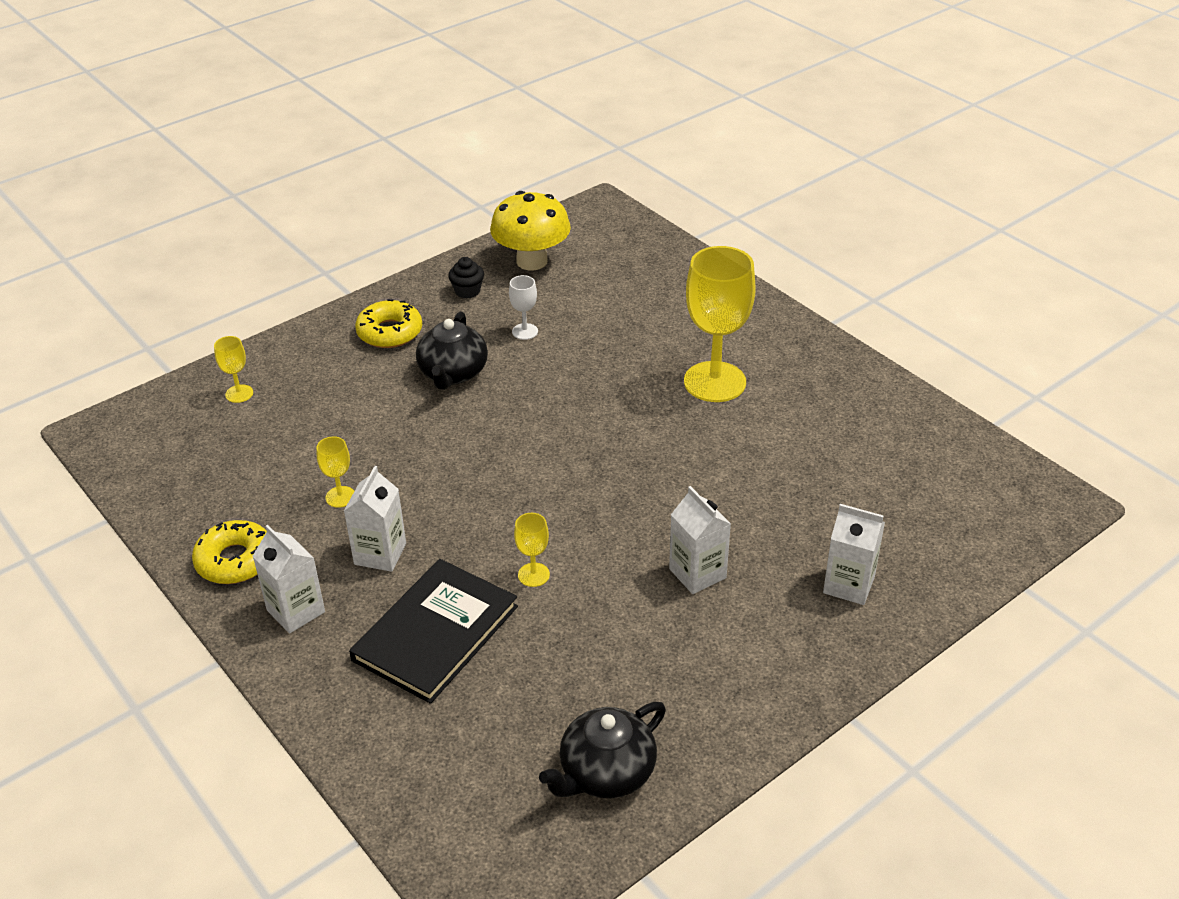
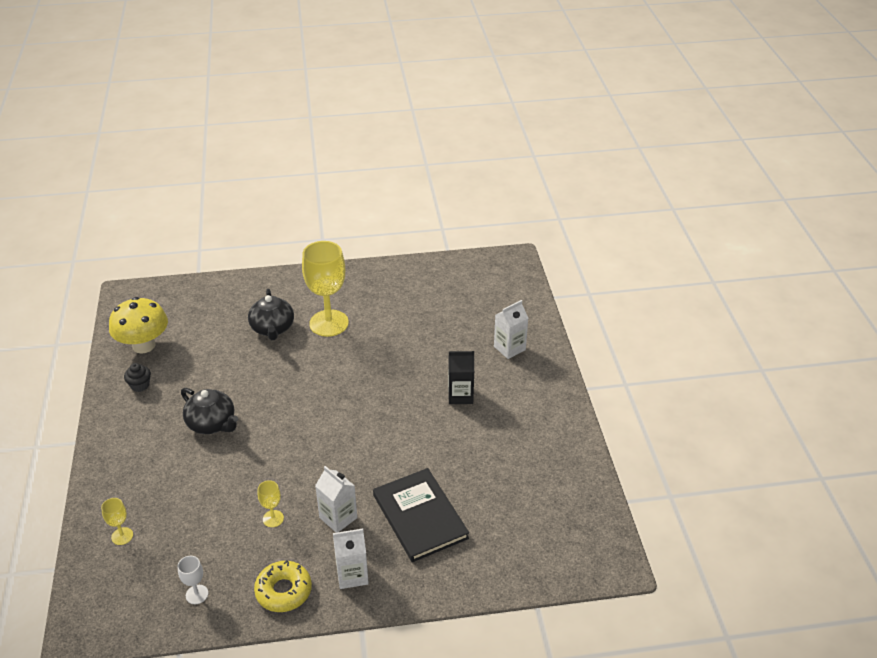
camera: 60 degrees left, 0 degrees up
yellow donut [355,299,422,348] -> none
white goblet [509,275,538,340] -> white goblet moved to [178,556,208,604]
yellow goblet [514,513,550,587] -> none
black teapot [539,702,666,798] -> black teapot moved to [248,289,294,340]
white carton [669,486,731,594] -> black carton [448,351,474,404]

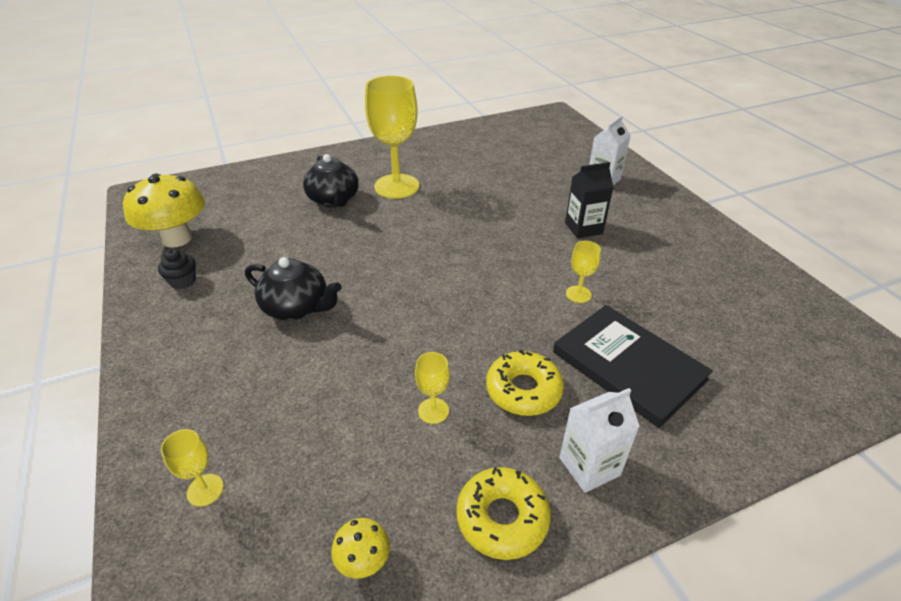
camera: 15 degrees left, 0 degrees up
white goblet [178,556,208,604] -> yellow mushroom [331,518,390,579]
white carton [315,466,357,533] -> yellow donut [486,350,564,416]
none -> yellow goblet [566,241,601,303]

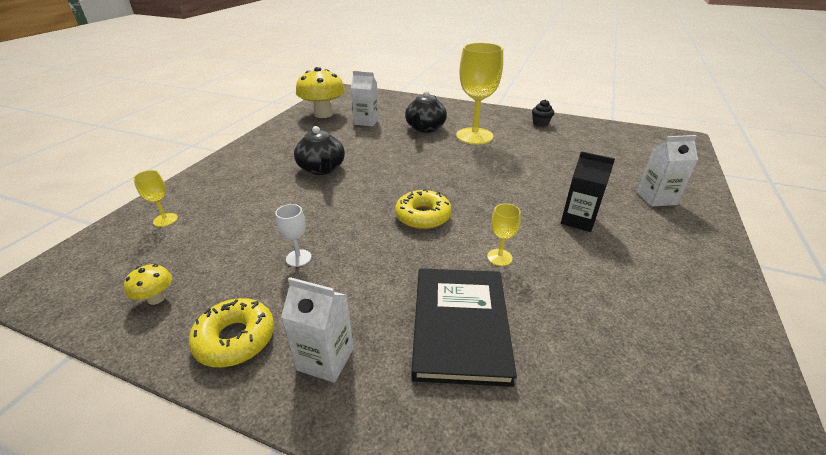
camera: 45 degrees right, 5 degrees down
black cupcake [158,249,196,289] -> black cupcake moved to [532,99,554,127]
yellow goblet [415,352,450,424] -> white goblet [275,204,312,267]
yellow donut [486,350,564,416] -> yellow donut moved to [395,188,452,229]
none -> white carton [351,71,379,127]

